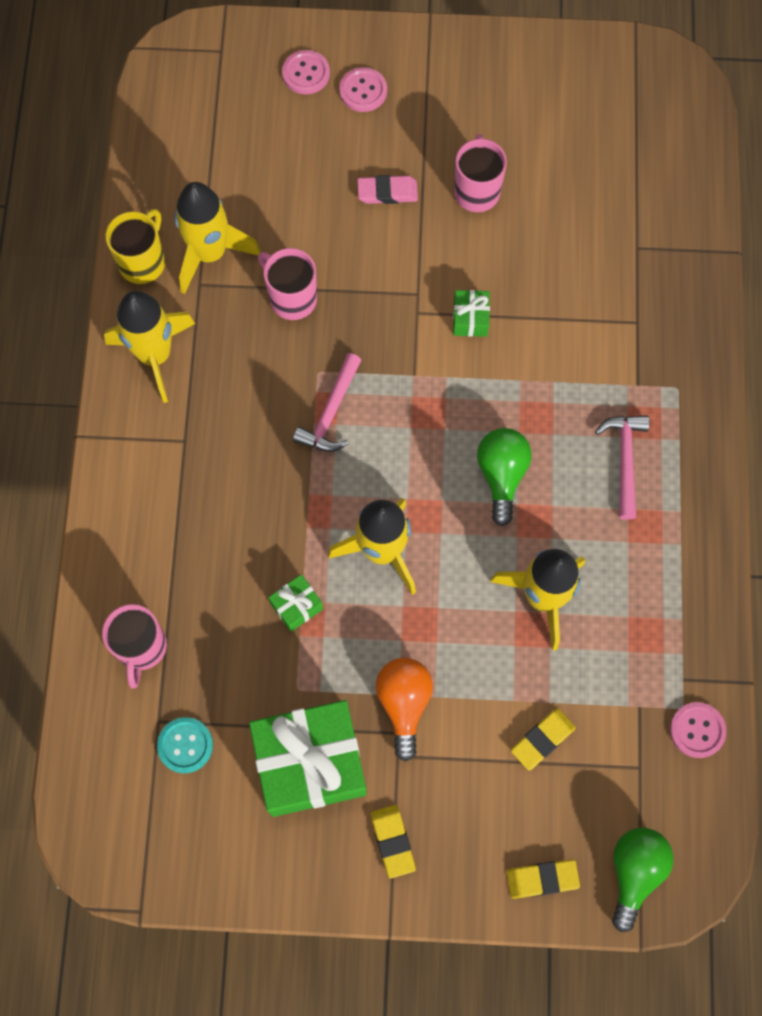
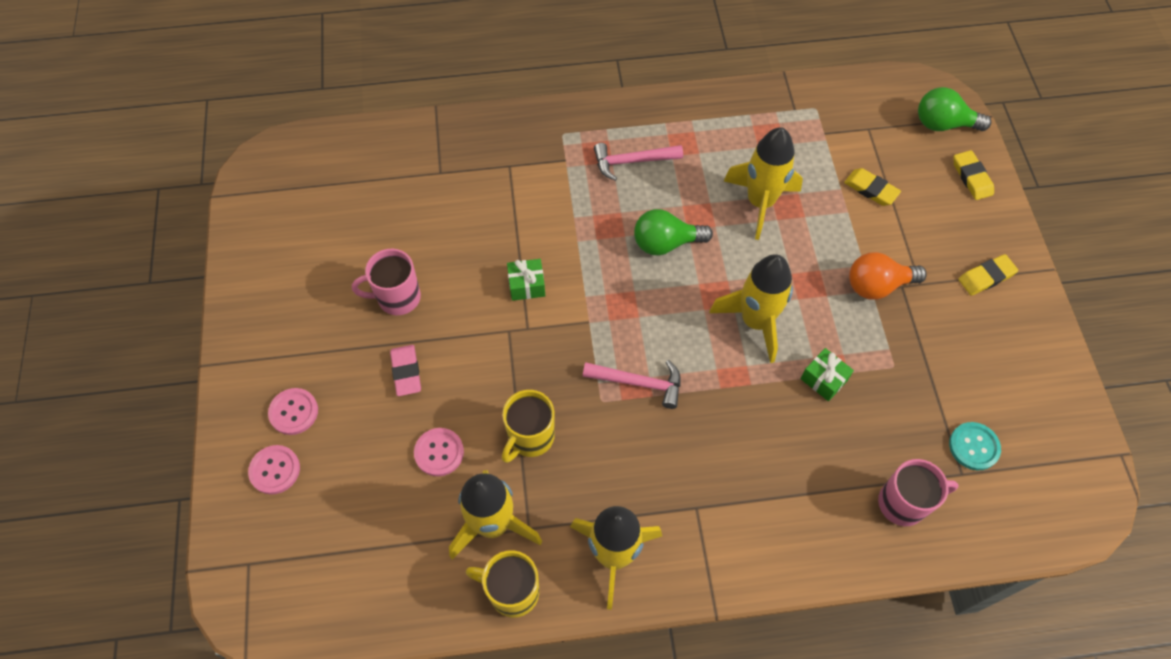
camera: 100 degrees left, 10 degrees down
green gift [249,700,367,817] -> none
pink mug [258,248,317,320] -> yellow mug [502,390,555,463]
pink button [670,702,726,758] -> pink button moved to [414,428,464,476]

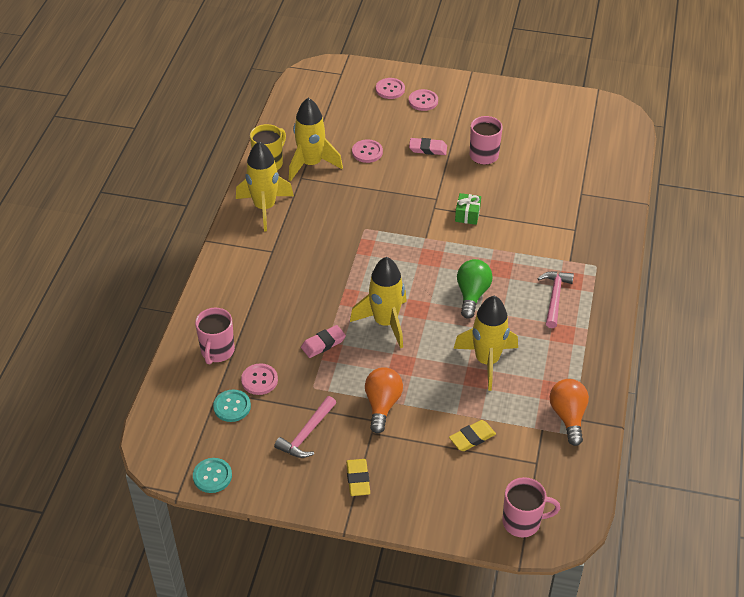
camera: 110 degrees right, 15 degrees down
yellow mug [502,390,555,463] -> none
pink hammer [583,360,681,409] -> pink hammer moved to [274,396,336,458]
green gift [801,348,854,401] -> pink eraser [301,325,346,358]
green light bulb [918,87,991,131] -> pink mug [502,477,560,537]
yellow eraser [954,150,994,200] -> none
none -> turquoise button [193,458,232,493]
none -> pink button [241,363,278,395]
none -> orange light bulb [550,379,589,446]

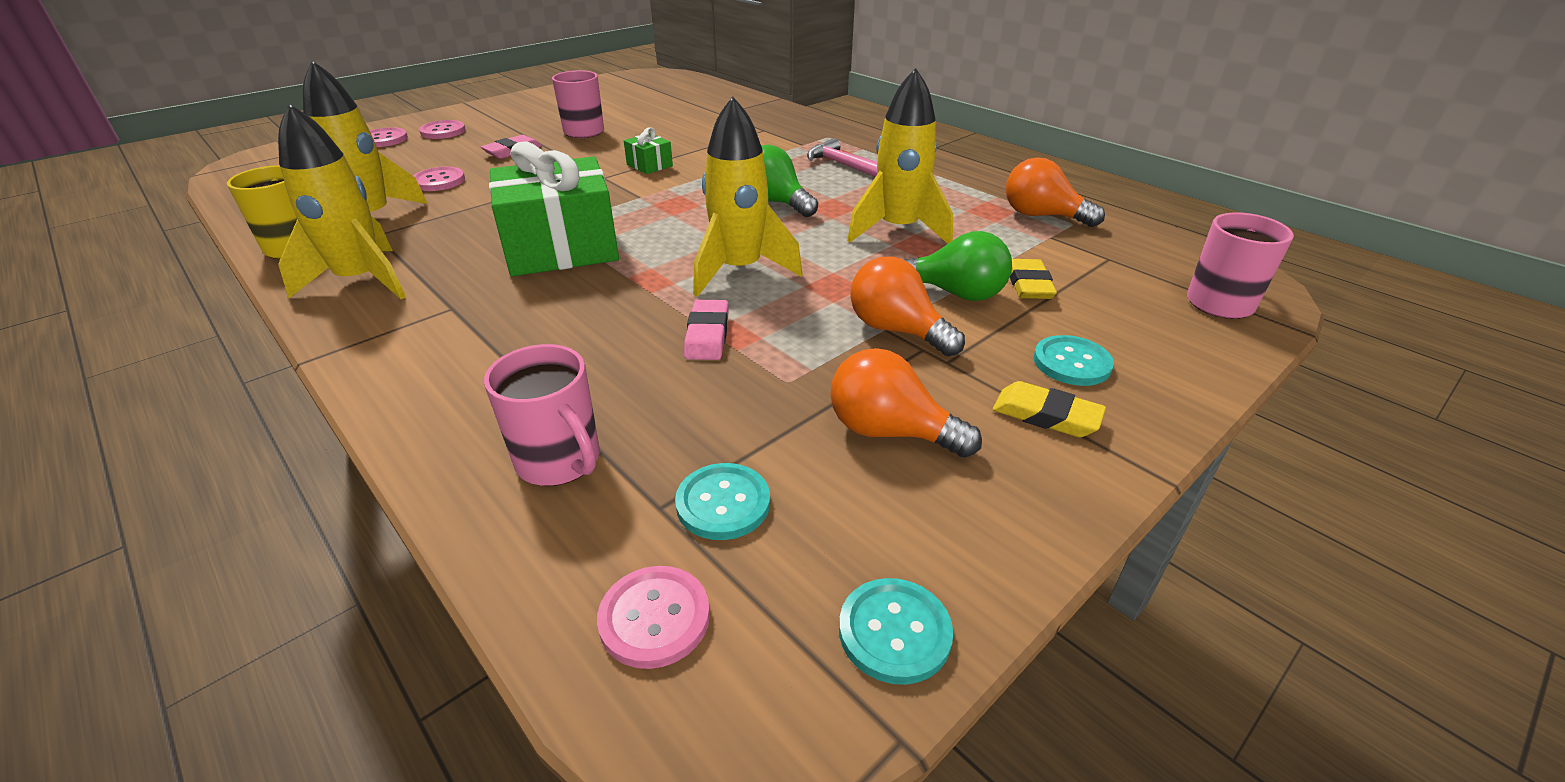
camera: 55 degrees left, 10 degrees down
pink button [241,363,278,395] -> pink button moved to [597,566,710,669]
pink hammer [274,396,336,458] -> orange light bulb [830,348,982,458]
none -> green gift [489,141,619,277]
none -> green light bulb [903,231,1012,301]
none -> turquoise button [1033,335,1114,386]

